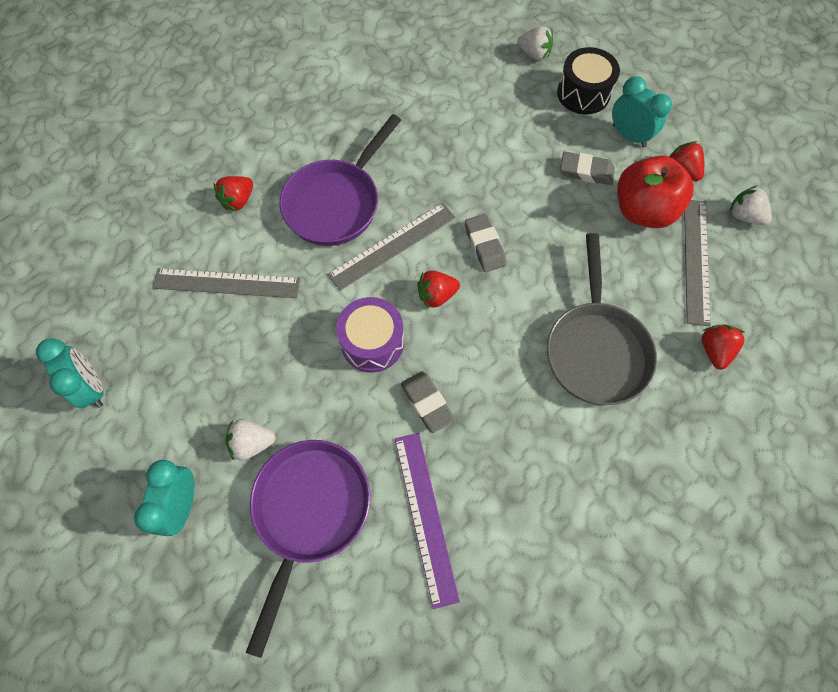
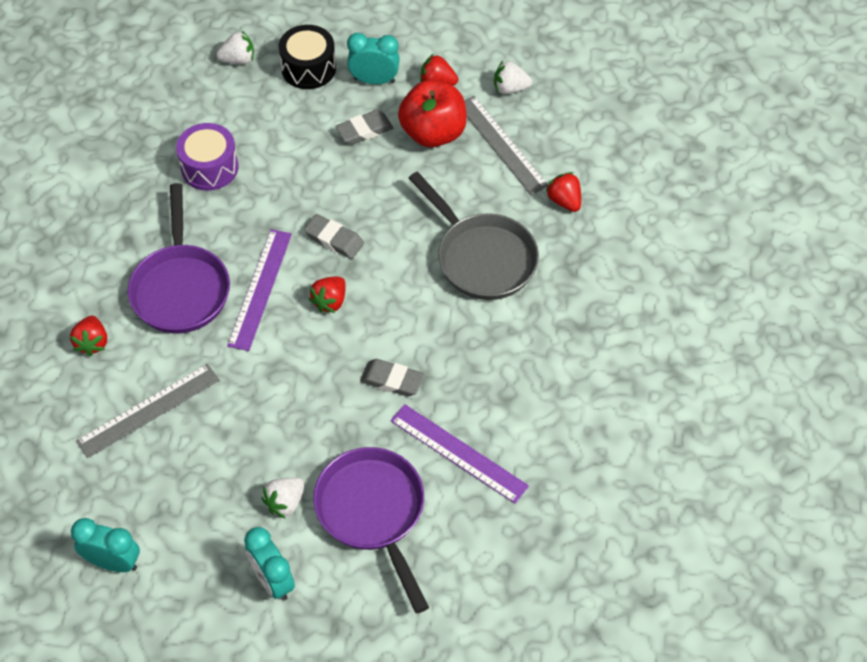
camera: 40 degrees left, 10 degrees down
grey ruler [327,203,456,291] -> purple ruler [227,229,292,351]
purple drum [336,297,404,373] -> purple drum moved to [176,123,238,191]

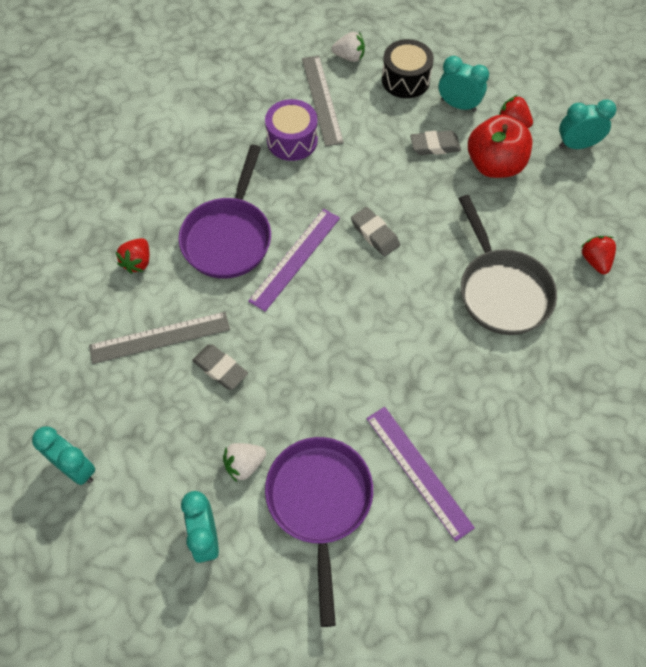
camera: 20 degrees right, 5 degrees up
red strawberry [309,277,346,313] -> none
grey eraser [360,359,424,397] -> grey eraser moved to [192,344,248,390]
grey ruler [464,96,548,195] -> grey ruler moved to [302,56,344,146]
white strawberry [494,61,532,94] -> turquoise clock [559,99,617,149]

